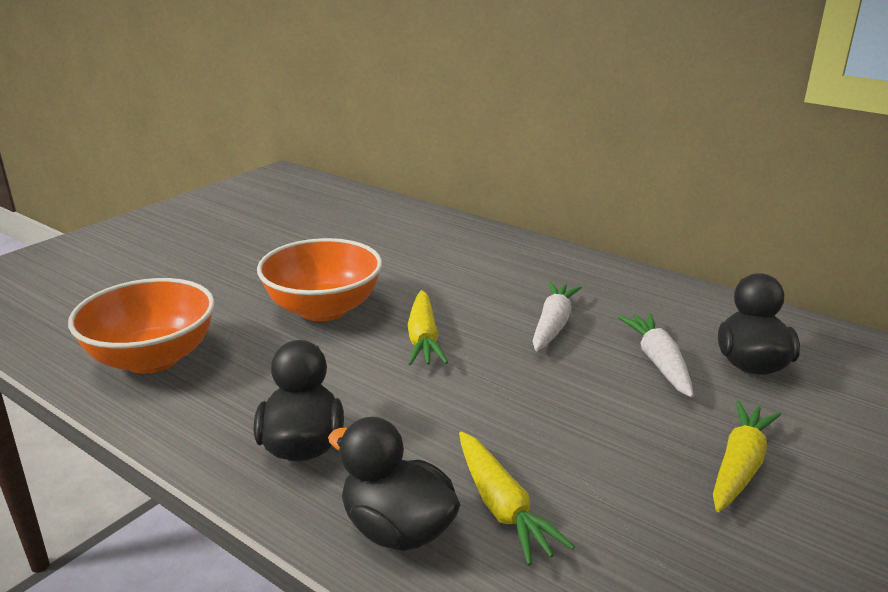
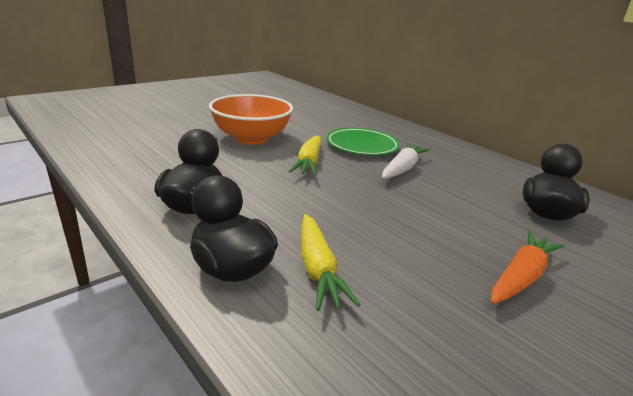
camera: 10 degrees right, 0 degrees up
orange bowl [68,278,215,374] -> none
white carrot [618,313,694,398] -> none
yellow carrot [713,400,781,512] -> orange carrot [491,231,565,304]
none -> green plate [326,128,400,155]

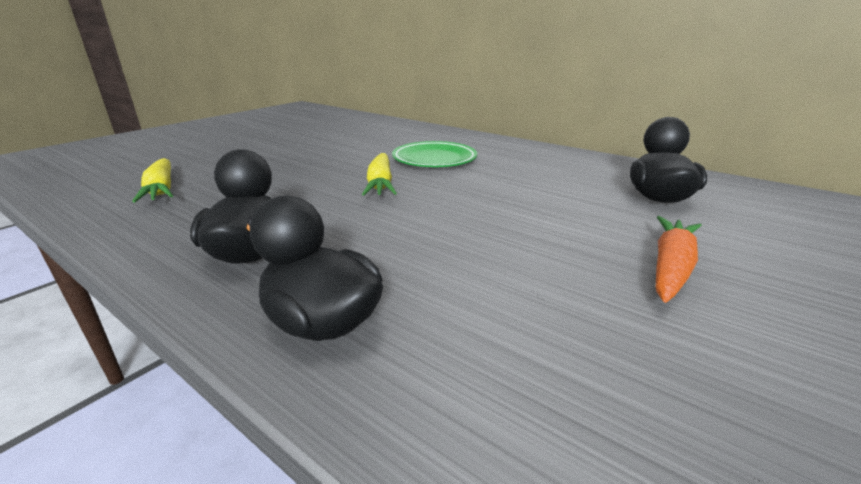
camera: 10 degrees left, 0 degrees up
orange bowl [209,94,293,145] -> none
yellow carrot [301,214,361,311] -> yellow carrot moved to [132,158,173,203]
white carrot [382,143,430,179] -> none

